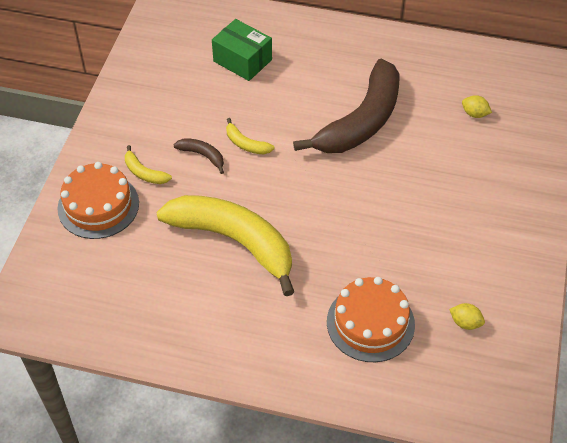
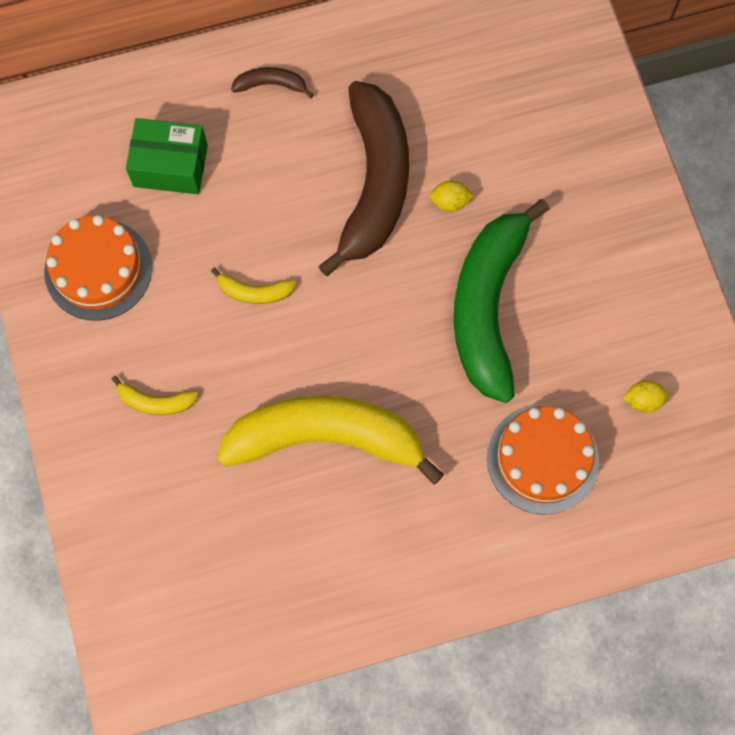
camera: 30 degrees left, 20 degrees up
orange cake [57,162,139,239] -> orange cake moved to [44,215,152,321]
brown banana [174,138,224,174] -> brown banana moved to [231,67,314,98]
yellow lemon [462,95,492,118] -> yellow lemon moved to [429,180,474,212]
none -> green banana [454,199,550,403]

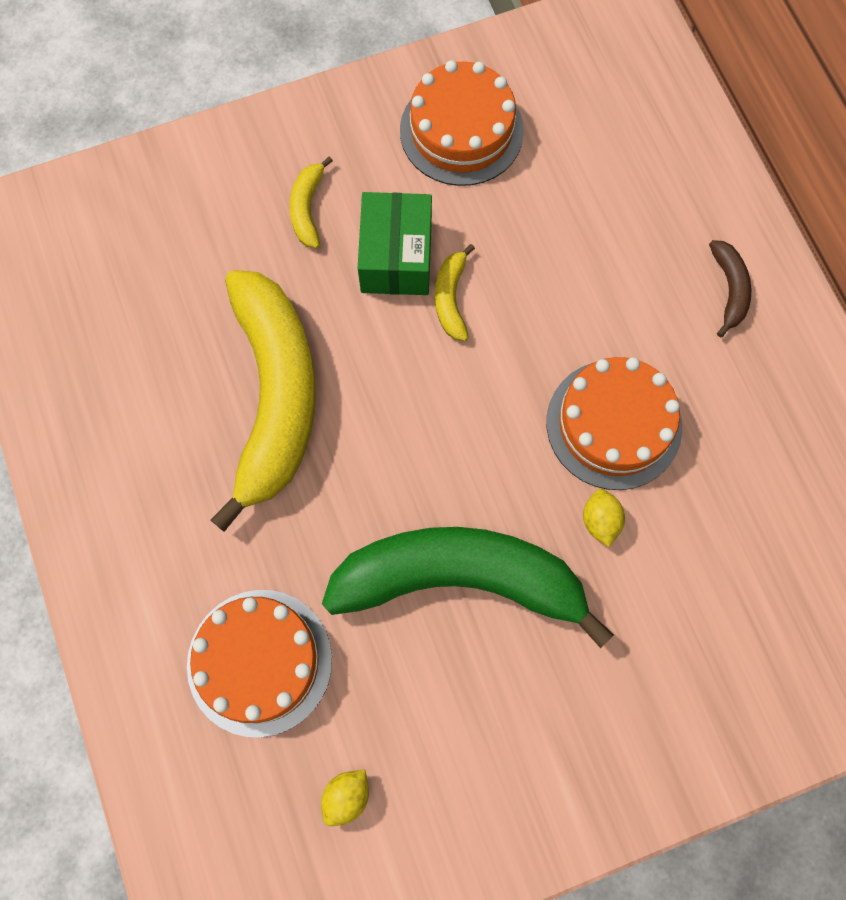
camera: 85 degrees right, 0 degrees up
green box [126,118,208,194] -> green box moved to [358,192,432,295]
brown banana [318,81,409,276] -> orange cake [547,357,682,490]
yellow lemon [623,380,670,413] -> yellow lemon turned 45 degrees clockwise [321,770,369,826]

